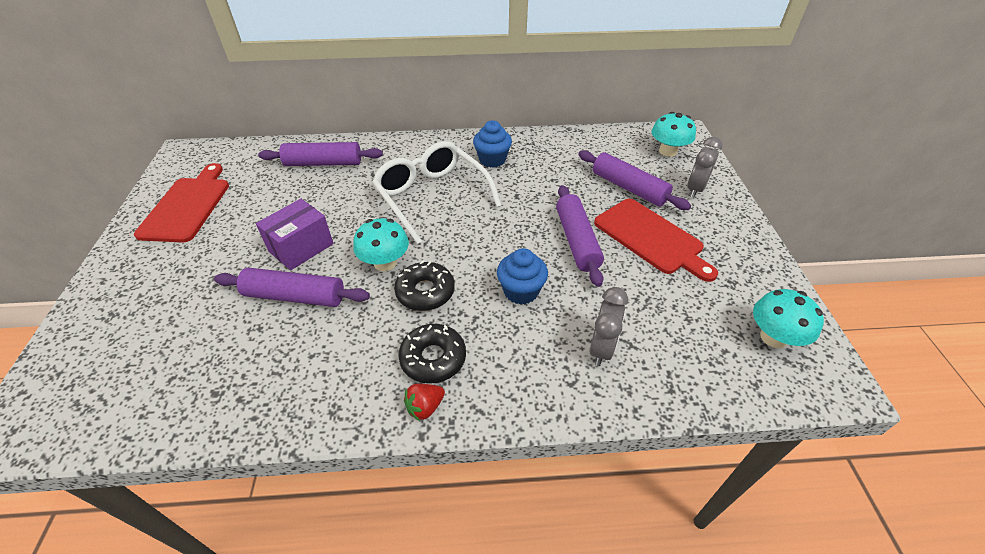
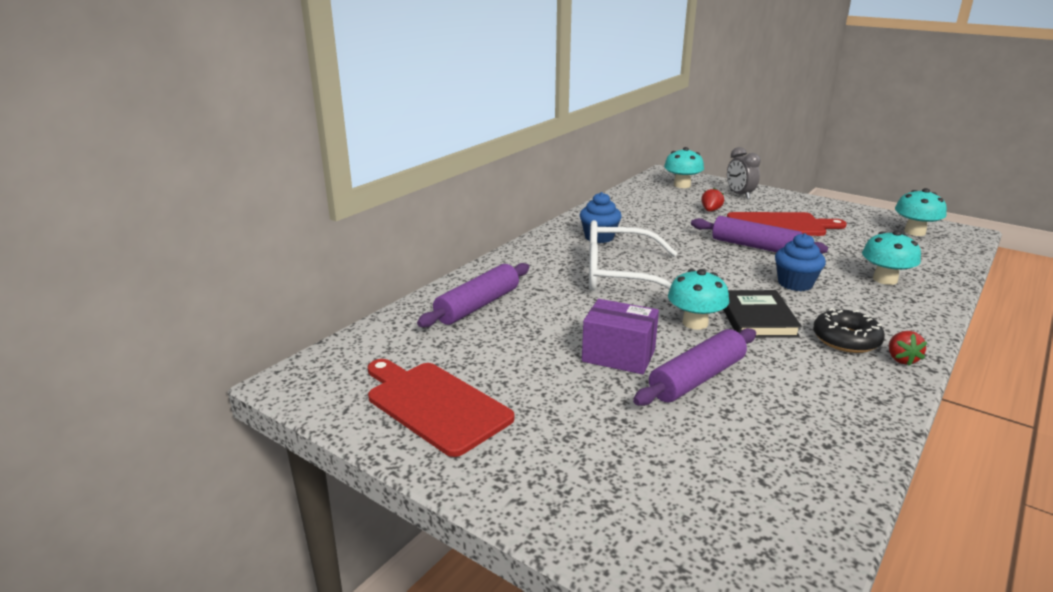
camera: 50 degrees left, 20 degrees down
purple box [256,199,333,270] -> purple box turned 60 degrees counterclockwise [582,299,659,374]
black donut [394,261,455,311] -> black book [723,290,802,338]
purple rolling pin [578,150,691,210] -> red strawberry [701,188,724,212]
grey clock [589,287,628,366] -> turquoise mushroom [862,230,921,285]

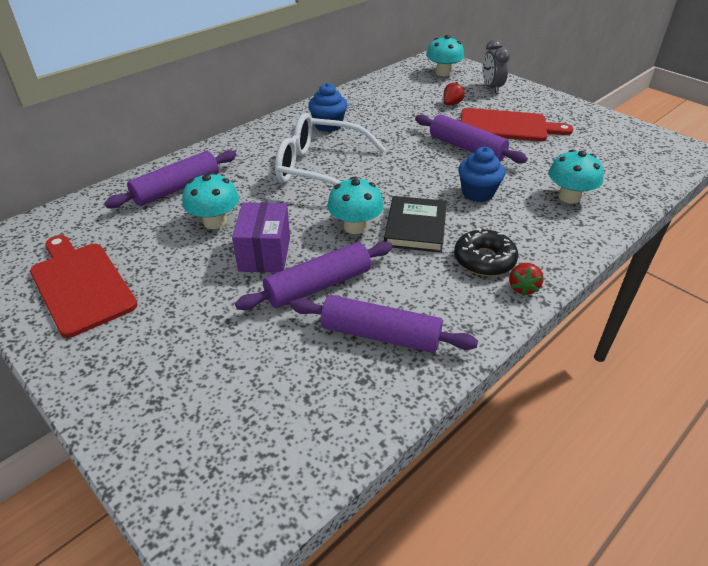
camera: 10 degrees right, 15 degrees up
purple box [582,299,659,374] -> purple box turned 60 degrees clockwise [232,202,290,272]
turquoise mushroom [895,188,947,236] -> turquoise mushroom moved to [182,172,239,229]
none -> purple rolling pin [290,295,478,353]

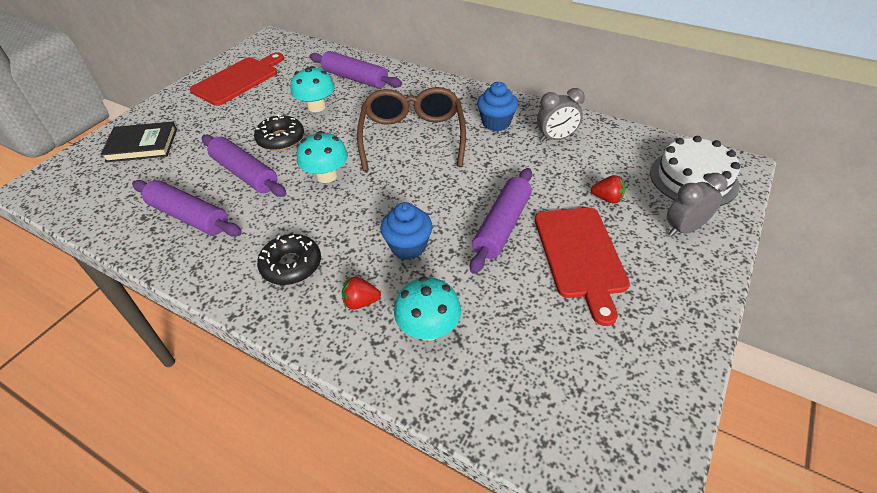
camera: 75 degrees right, 5 degrees up
purple box [232,202,290,272] -> black donut [254,114,304,151]
white glasses [275,113,386,185] -> brown glasses [357,87,466,171]
purple rolling pin [290,295,478,353] -> purple rolling pin turned 60 degrees counterclockwise [132,180,242,237]
black book [384,196,447,253] -> black book moved to [100,121,177,163]
turquoise mushroom [426,35,464,76] -> white cake [650,136,740,206]
red strawberry [509,263,544,296] -> red strawberry moved to [342,276,381,310]
none -> grey clock [537,88,585,142]

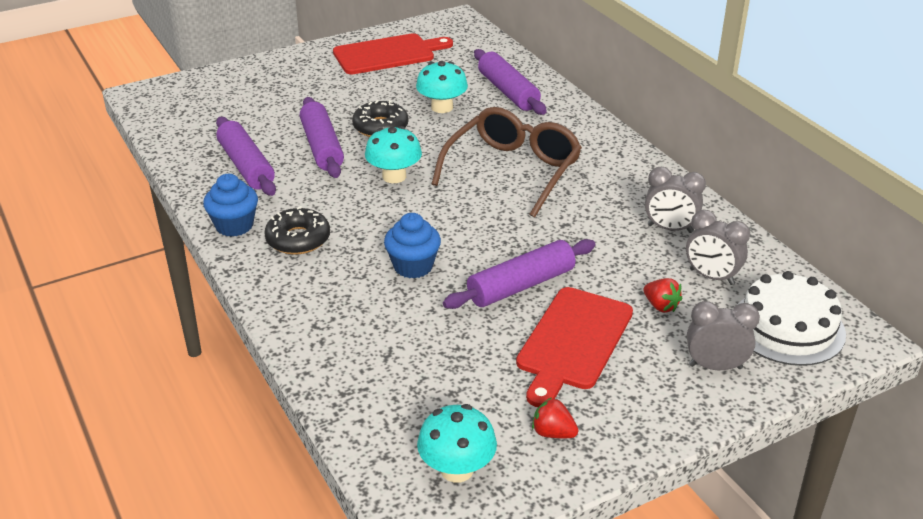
camera: 30 degrees right, 10 degrees down
black book [100,121,177,163] -> none
red strawberry [342,276,381,310] -> red strawberry moved to [532,397,579,438]
turquoise mushroom [394,276,461,341] -> turquoise mushroom moved to [417,404,497,483]
blue cupcake [477,82,518,131] -> blue cupcake moved to [203,174,258,237]
none -> grey clock [686,210,750,285]

